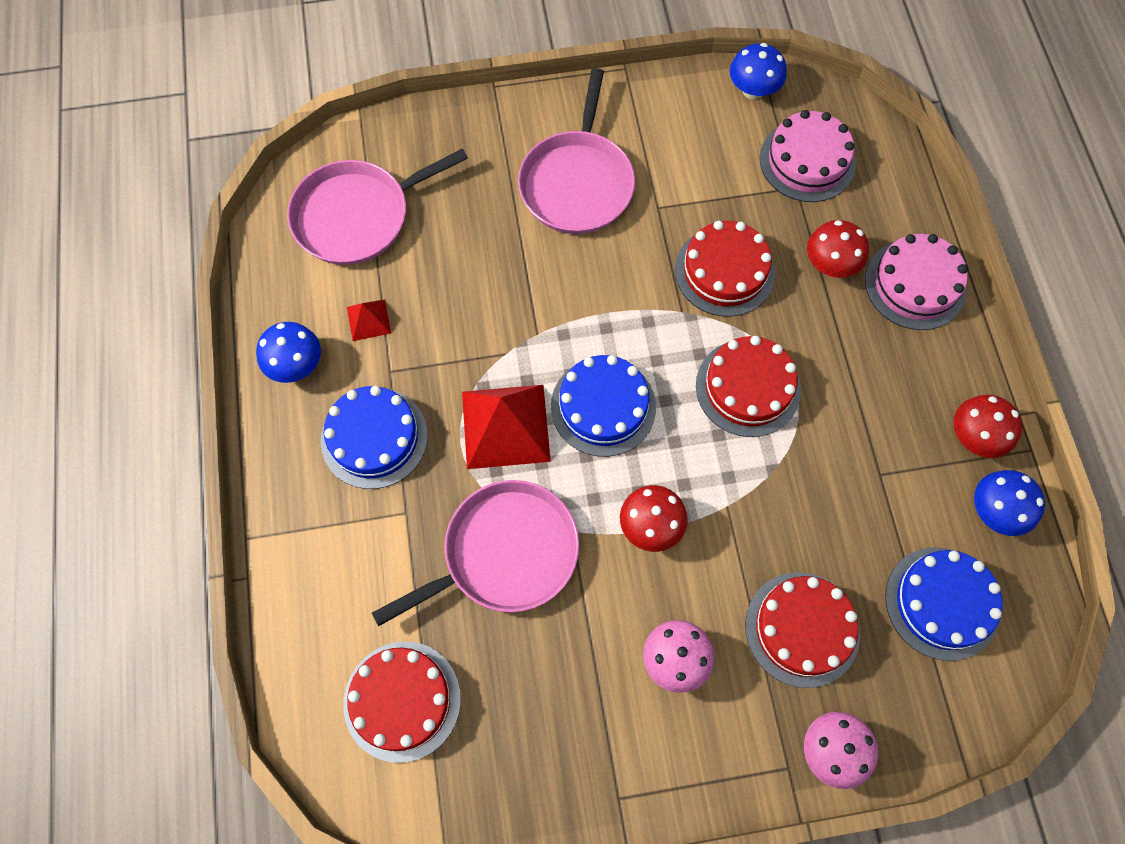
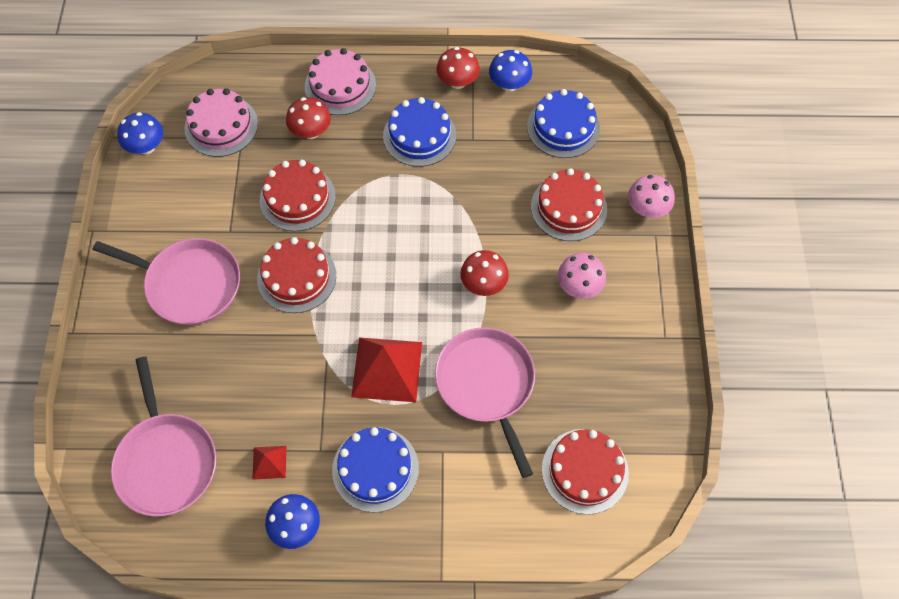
camera: 80 degrees left, 5 degrees down
blue cake [551,355,656,457] -> blue cake moved to [383,97,456,167]
red cake [696,336,801,437] -> red cake moved to [257,237,336,313]

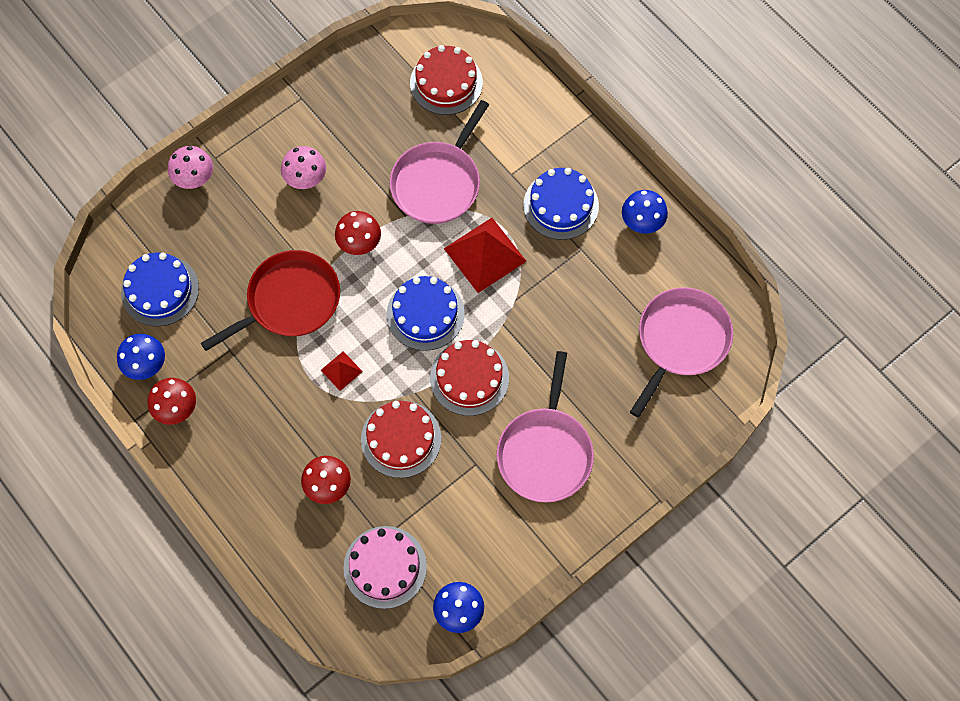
camera: 130 degrees left, 5 degrees up
pink pan [93,238,240,325] -> pink pan turned 150 degrees counterclockwise [496,351,594,502]
red pyramid [252,446,286,480] -> red pyramid moved to [321,351,363,391]
pink cake [305,48,376,115] -> none
blue cake [383,97,456,167] -> blue cake moved to [387,276,465,351]
red cake [531,168,607,241] -> none
none -> red pan [201,250,340,351]

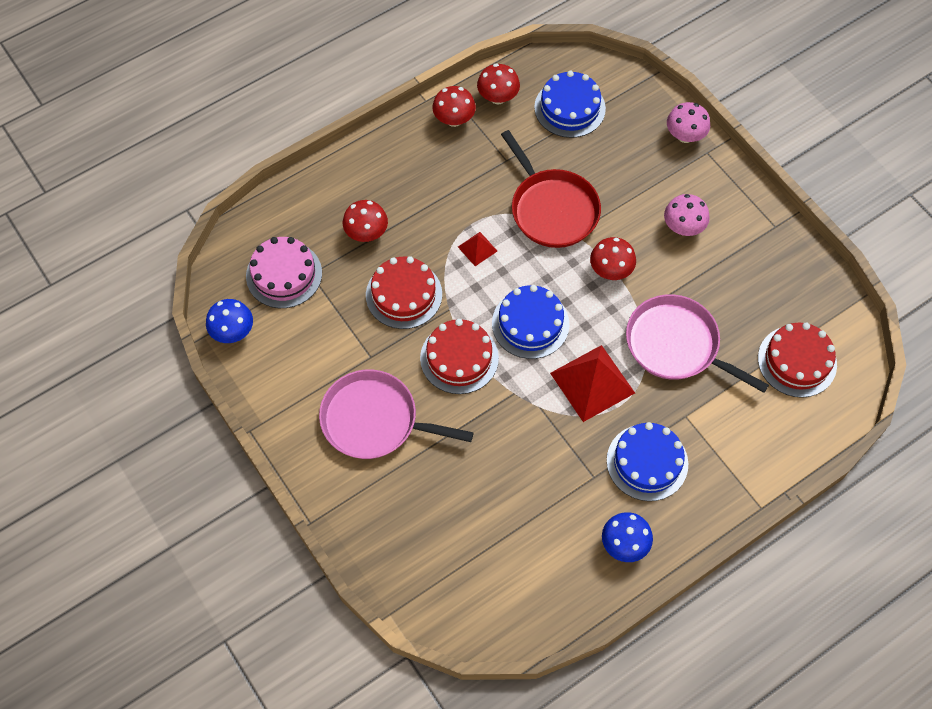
camera: 95 degrees right, 5 degrees down
blue mushroom [117,334,165,380] -> red mushroom [477,63,520,104]
pink pan [630,287,733,418] -> none

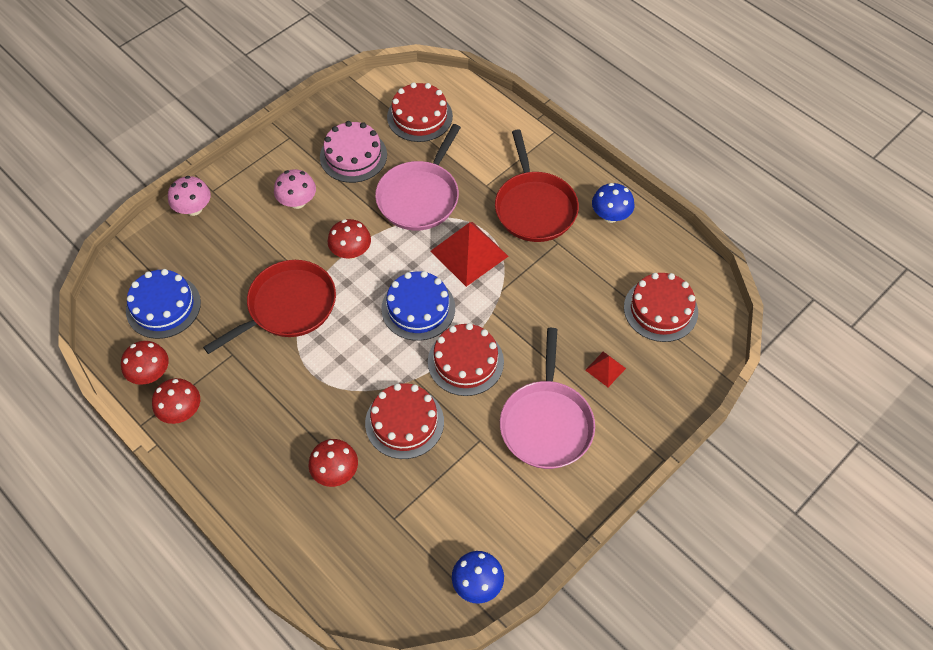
camera: 100 degrees left, 5 degrees down
pink cake [246,237,322,308] -> pink cake moved to [320,121,387,183]
red pyramid [458,232,497,266] -> red pyramid moved to [585,351,626,387]
blue cake [607,422,688,501] -> red pan [495,130,579,242]
none -> red cake [624,273,698,342]

